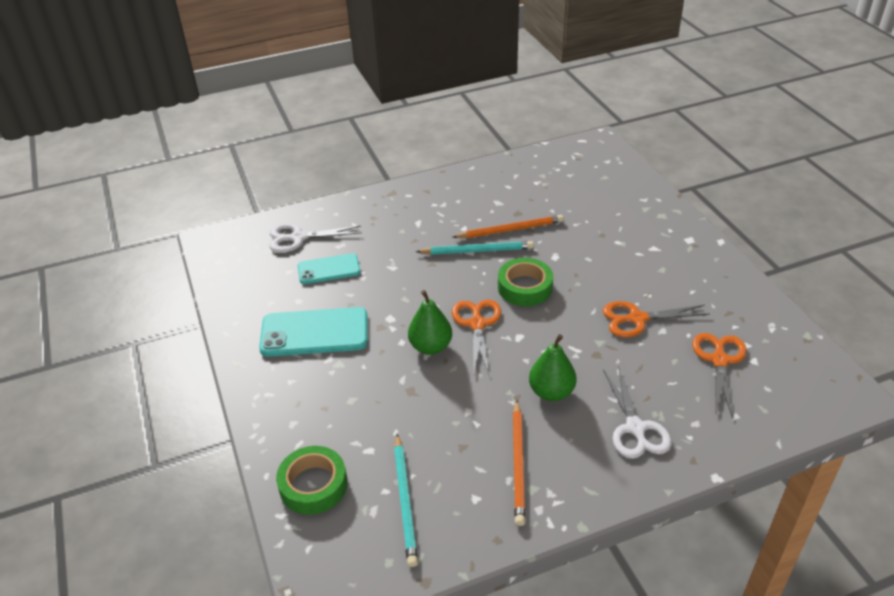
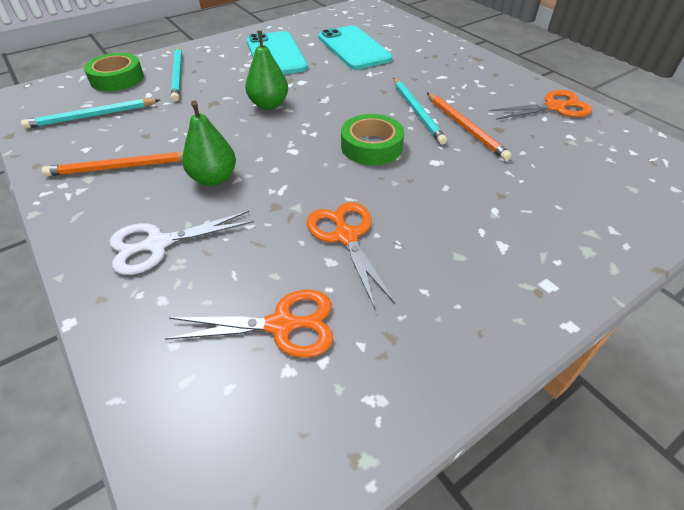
camera: 75 degrees right, 5 degrees up
white scissors [269,223,362,253] -> none
turquoise phone [298,253,360,284] -> turquoise phone [318,26,393,70], size x1.62
orange scissors [452,300,501,374] -> orange scissors moved to [489,90,592,120]
none -> turquoise pencil [171,47,182,102]

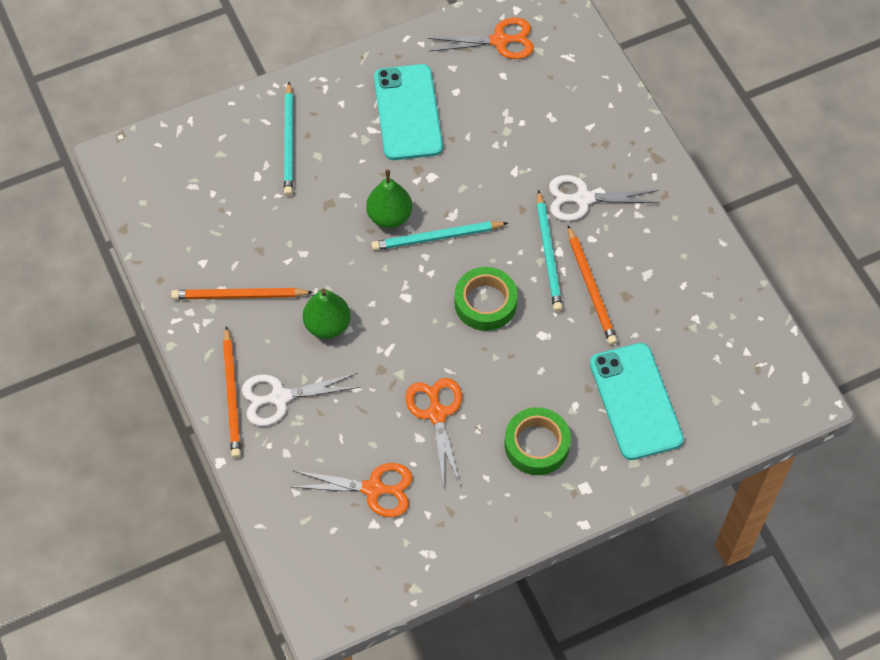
camera: 10 degrees right, 15 degrees up
turquoise pencil [21,99,160,129] -> turquoise pencil moved to [371,221,508,251]
green tape [84,53,144,91] -> green tape moved to [505,407,571,475]
turquoise phone [318,26,393,70] -> turquoise phone moved to [590,343,684,460]
orange scissors [489,90,592,120] -> orange scissors moved to [428,18,534,59]
none -> orange pencil [223,326,241,458]
none -> white scissors [549,175,660,221]

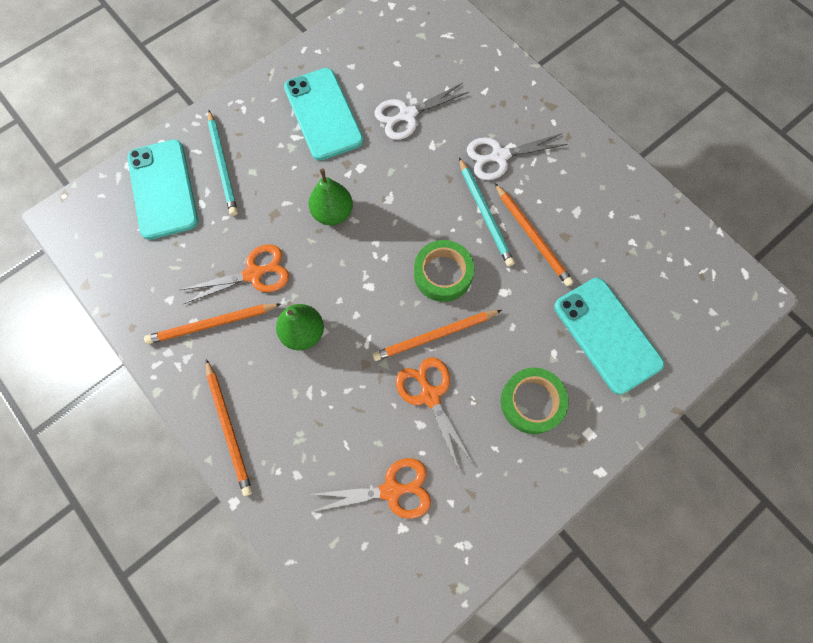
camera: 15 degrees left, 10 degrees up
white scissors [242,373,360,426] -> white scissors moved to [375,83,469,140]
turquoise pencil [371,221,508,251] -> none
orange scissors [428,18,534,59] -> orange scissors moved to [180,244,289,304]
none -> turquoise phone [127,140,198,240]
none -> orange pencil [372,310,502,361]

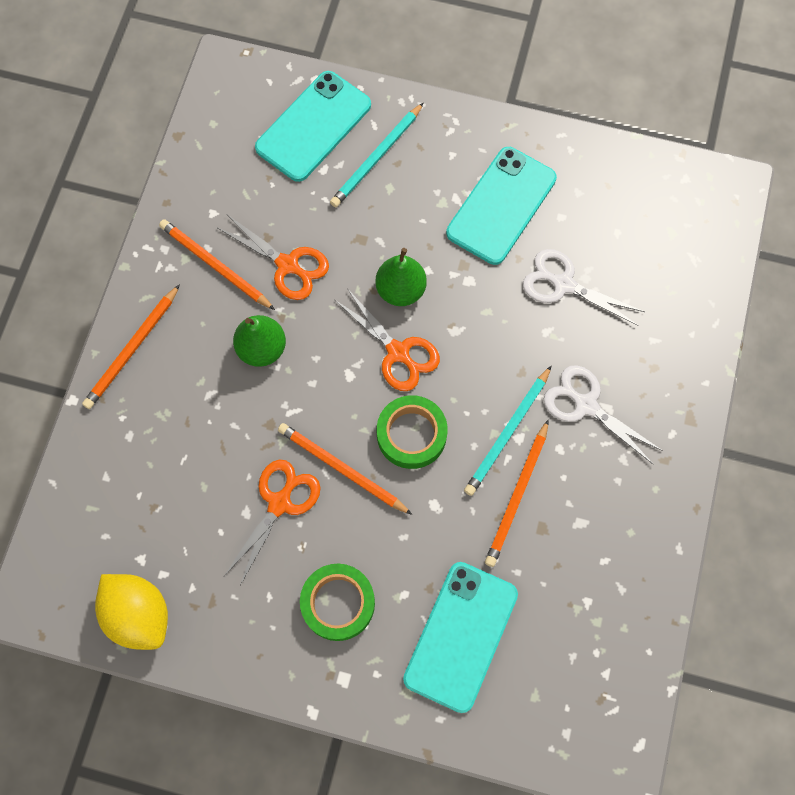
camera: 55 degrees right, 0 degrees up
orange scissors [311,458,431,519] -> orange scissors moved to [335,288,440,391]
none -> yellow lemon [95,574,168,650]

